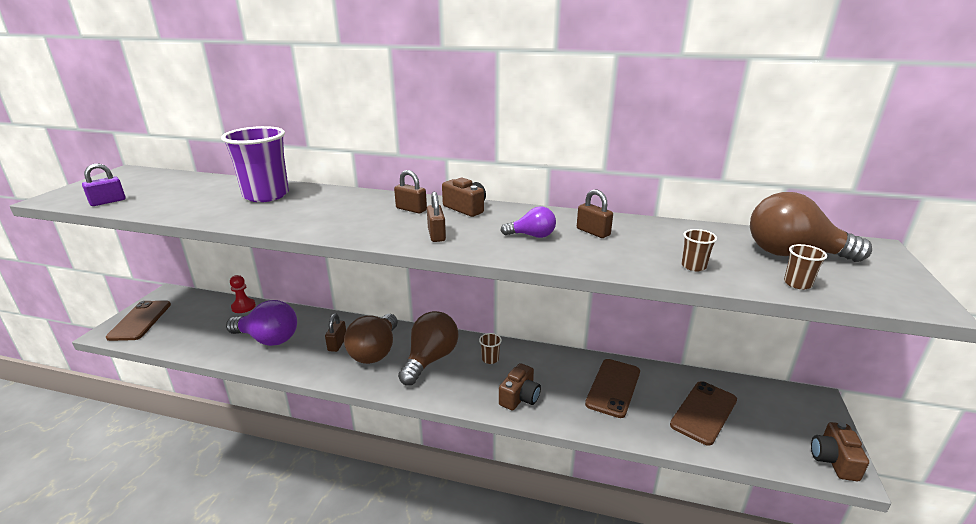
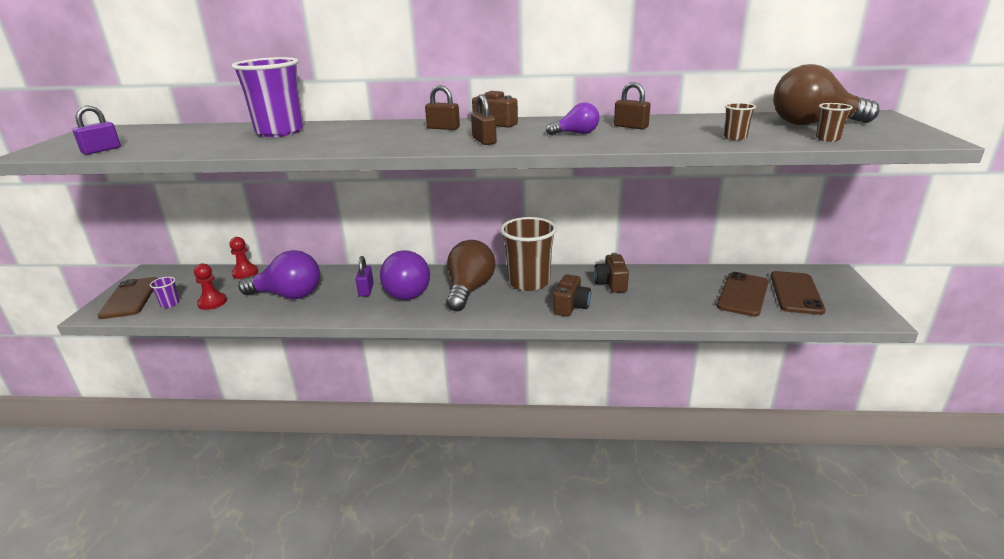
camera: 10 degrees left, 0 degrees up
brown padlock [325,313,346,352] -> purple padlock [356,256,374,297]
brown light bulb [344,314,398,364] -> purple light bulb [380,250,430,300]
brown cup [479,333,502,364] -> brown cup [500,217,557,291], size x2.42
brown phone [585,359,640,418] -> brown phone moved to [770,271,826,315]
brown camera [811,422,869,481] -> brown camera moved to [594,253,629,293]
none -> purple cup [150,277,180,308]
none -> red pawn [194,263,227,310]

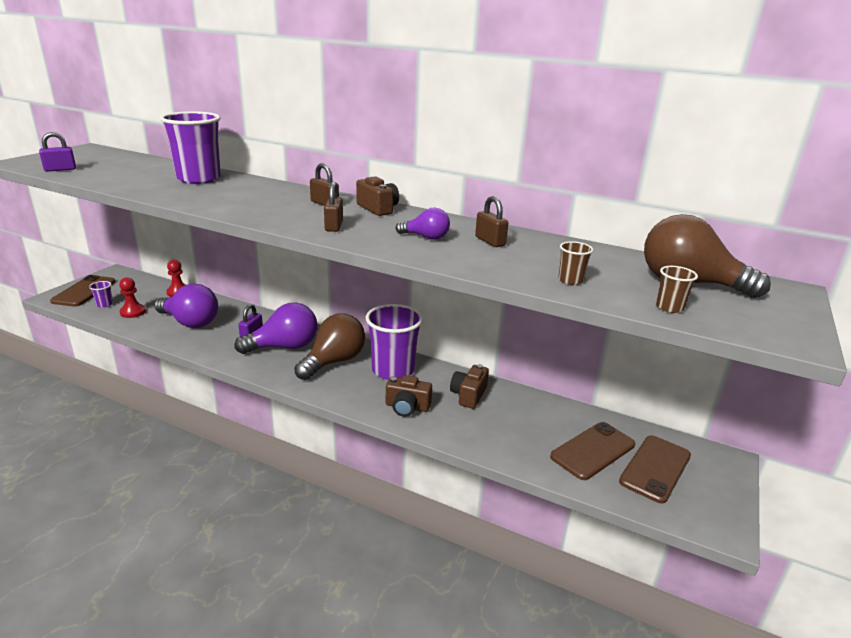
camera: 20 degrees right, 0 degrees up
purple light bulb [380,250,430,300] -> purple light bulb turned 135 degrees counterclockwise [234,303,318,354]
brown cup [500,217,557,291] -> purple cup [366,304,423,380]
brown camera [554,275,591,317] -> brown camera turned 60 degrees clockwise [386,375,432,417]

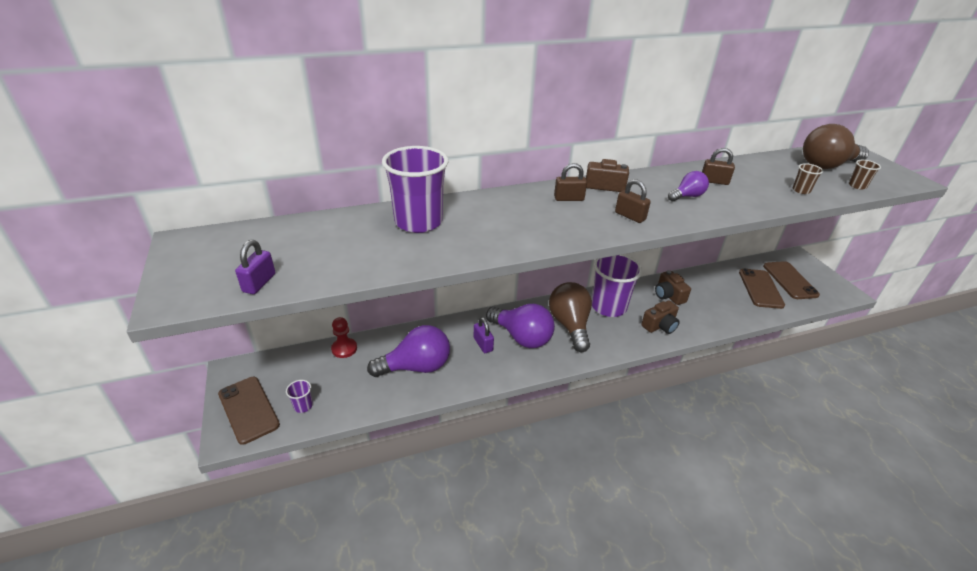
camera: 45 degrees left, 10 degrees up
red pawn [119,277,146,318] -> none
purple light bulb [234,303,318,354] -> purple light bulb turned 105 degrees clockwise [486,304,555,348]

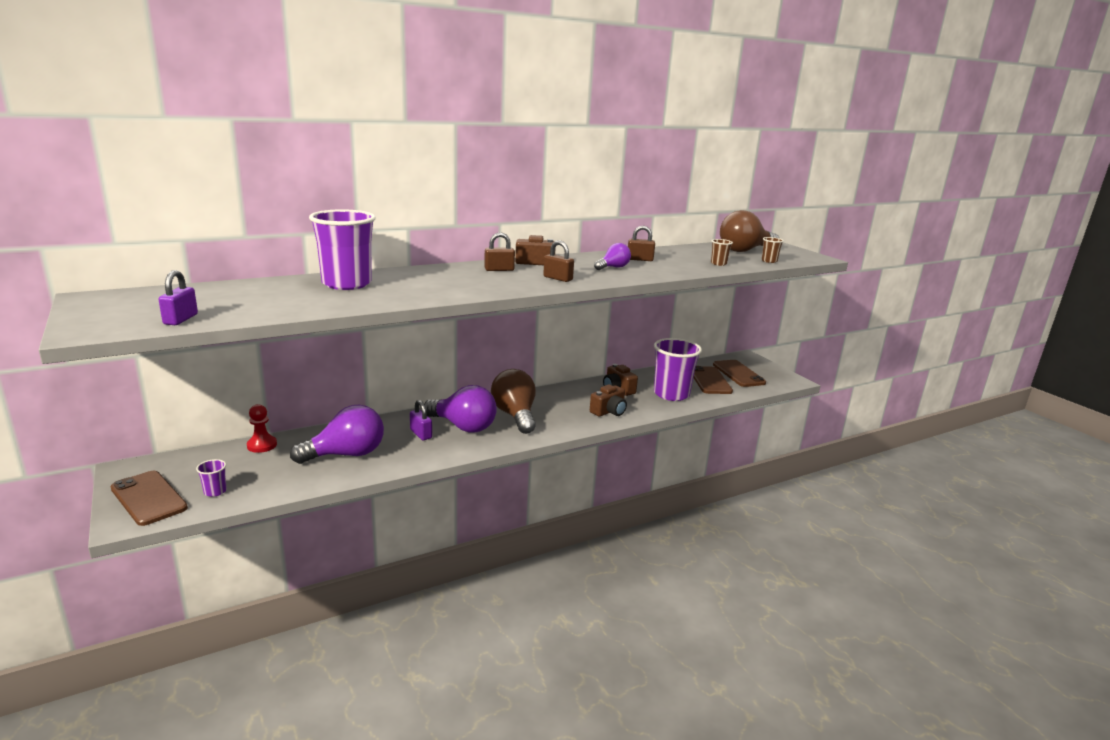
camera: 10 degrees left, 15 degrees down
purple cup [592,254,643,317] -> purple cup moved to [654,338,702,401]

